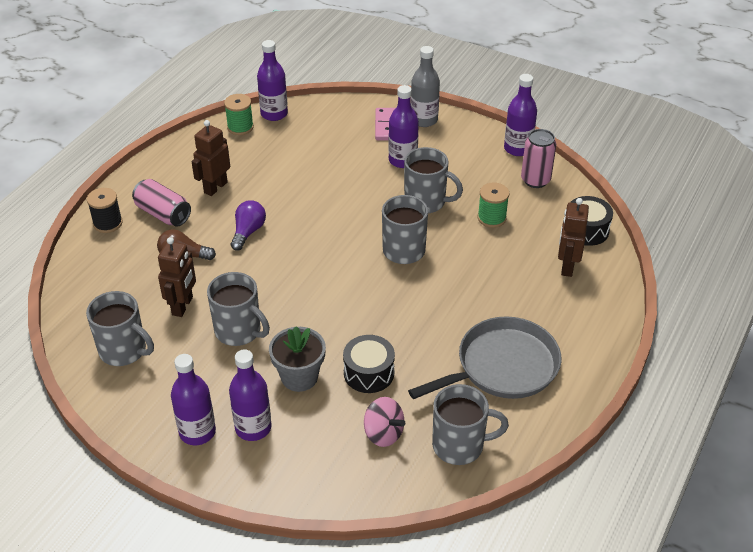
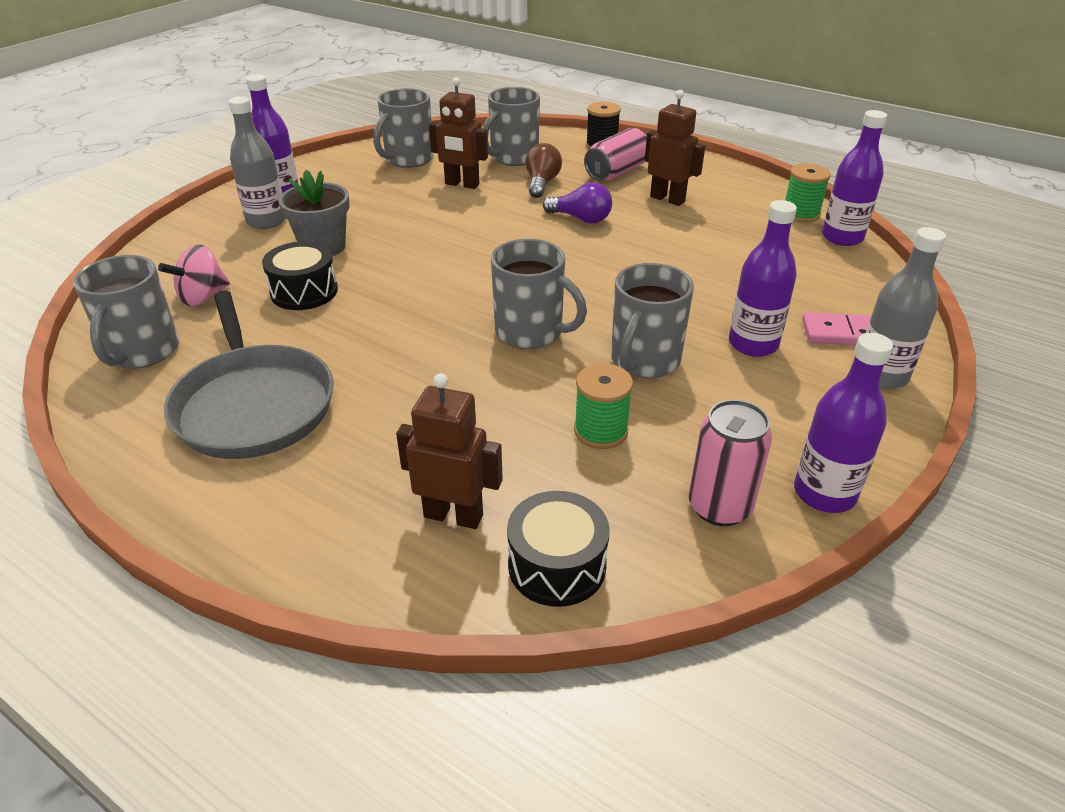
camera: 95 degrees right, 5 degrees down
grey mug [207,272,270,346] -> grey mug moved to [482,87,540,166]
purple bottle [229,349,272,441] -> grey bottle [228,96,286,229]

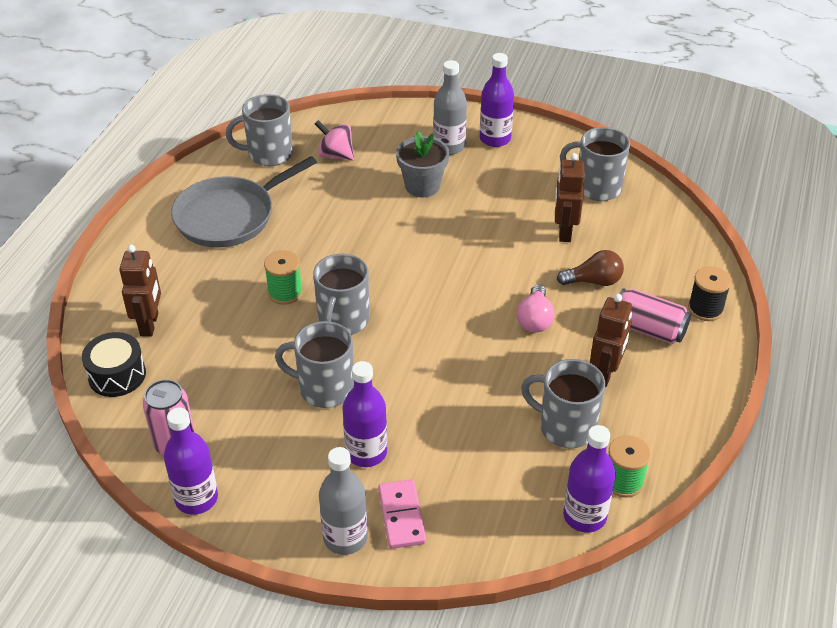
camera: 75 degrees right, 5 degrees up
black drum [262,241,338,310] -> none
grey mug [482,87,540,166] -> grey mug moved to [521,359,605,448]
purple light bulb [543,182,612,224] -> pink light bulb [517,284,554,332]
green spool [574,363,633,449] -> green spool moved to [264,250,303,305]

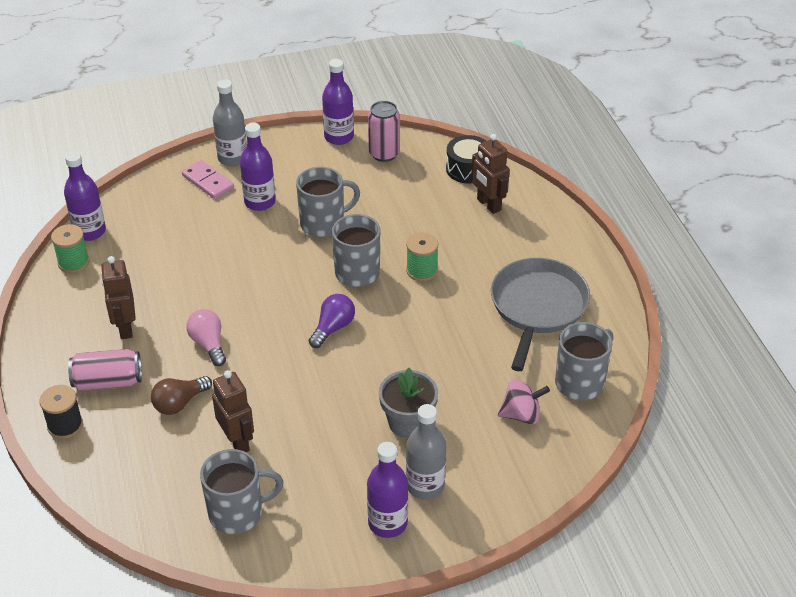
camera: 145 degrees right, 0 degrees up
grey mug [521,359,605,448] -> none
none -> purple light bulb [309,294,355,348]

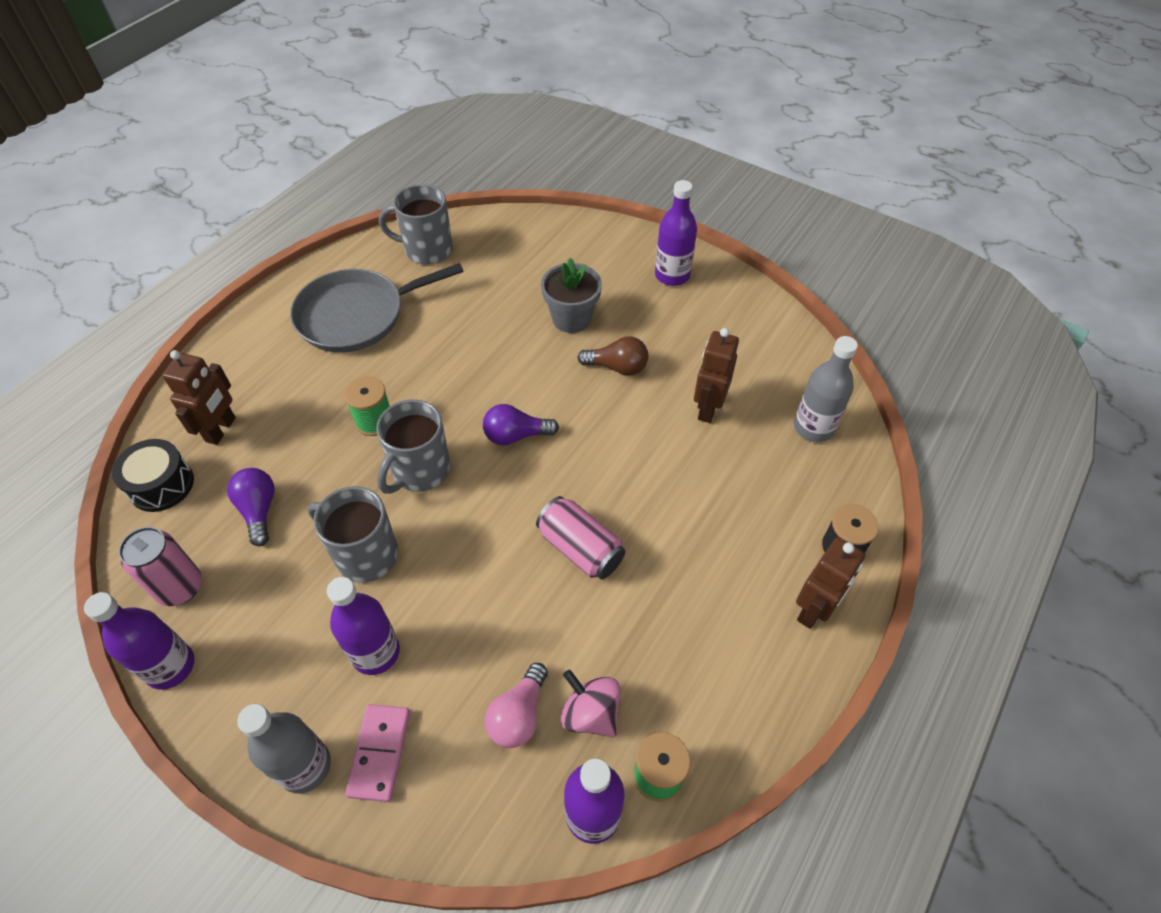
camera: 130 degrees left, 10 degrees up
pink can [68,349,142,391] -> pink can moved to [536,496,625,579]
brown robot [101,256,136,339] -> brown robot moved to [796,537,865,629]
brown light bulb [151,376,212,415] -> brown light bulb moved to [577,336,648,376]
pink light bulb [186,309,226,366] -> pink light bulb moved to [485,663,548,748]
grey mug [200,449,284,534] -> none
grey bottle [406,404,446,500] -> grey bottle moved to [794,336,858,442]
pink spinning top [498,379,550,424] -> pink spinning top moved to [561,669,621,738]
none -> purple light bulb [227,468,275,546]

